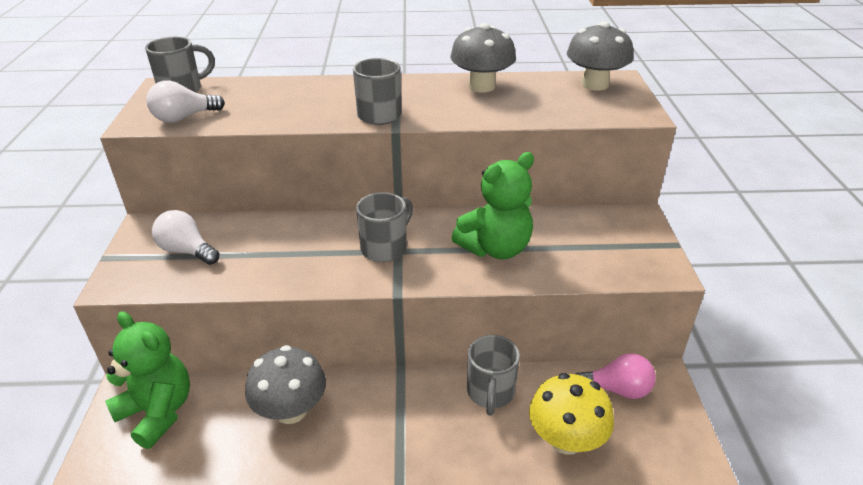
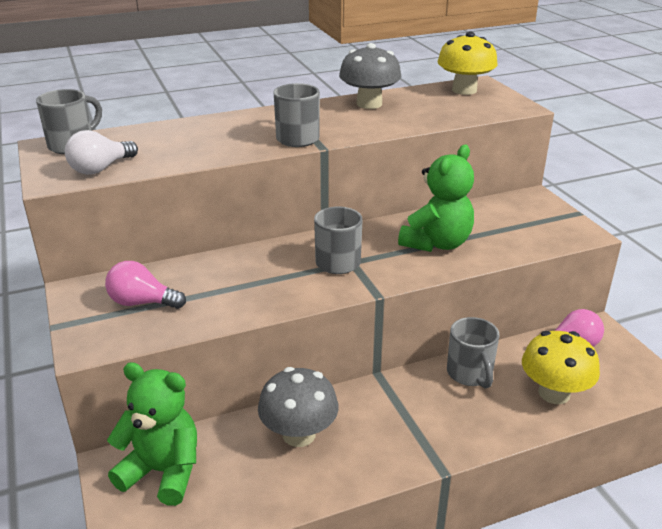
camera: 20 degrees left, 5 degrees down
white light bulb [152,210,219,265] -> pink light bulb [105,261,186,309]
grey mushroom [567,21,633,91] -> yellow mushroom [437,32,498,95]

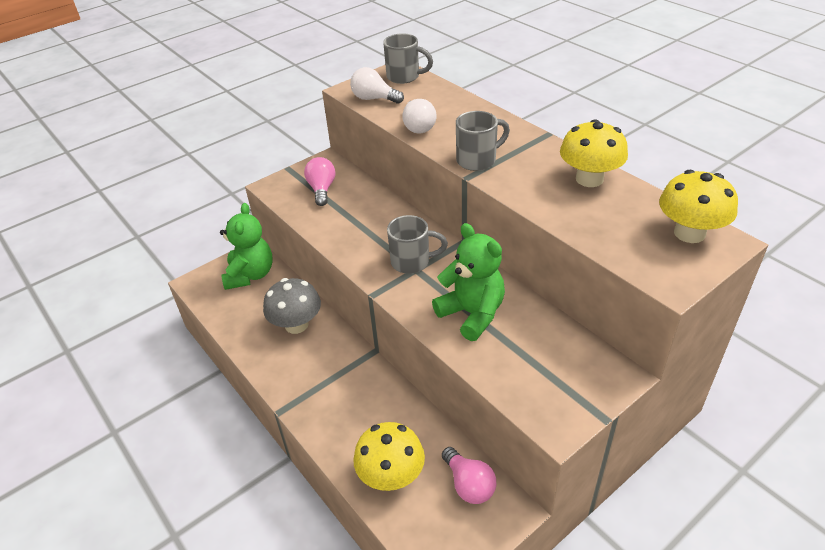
camera: 75 degrees right, 10 degrees up
grey mushroom [339,43,401,109] -> yellow mushroom [560,119,628,187]
green teddy bear [398,145,474,252] -> green teddy bear turned 150 degrees counterclockwise [432,223,505,341]
grey mug [447,317,500,388] -> none
none -> white light bulb [402,99,437,134]

